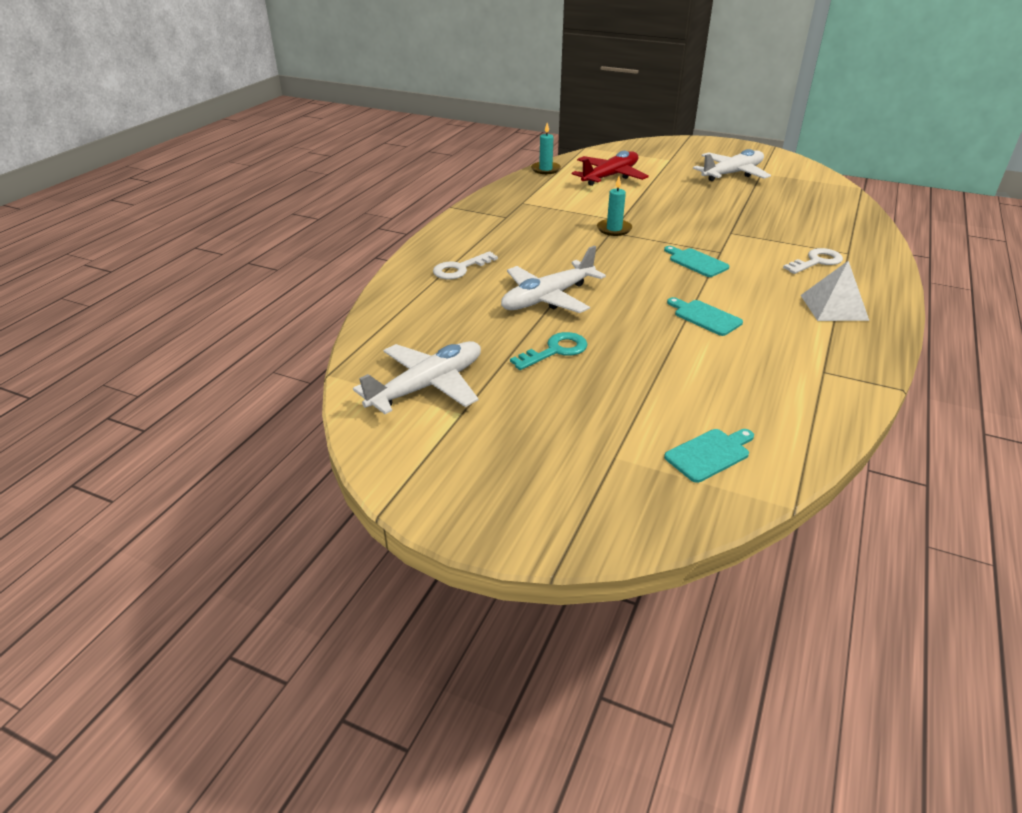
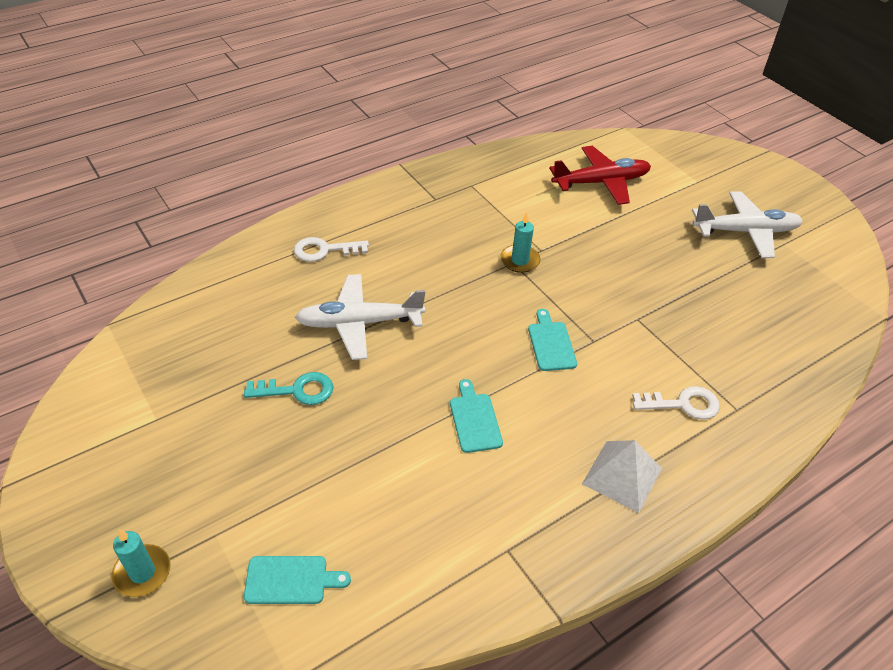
camera: 30 degrees right, 10 degrees up
white plane [353,341,481,414] -> none
turquoise candle [531,123,561,174] -> turquoise candle moved to [111,529,171,597]

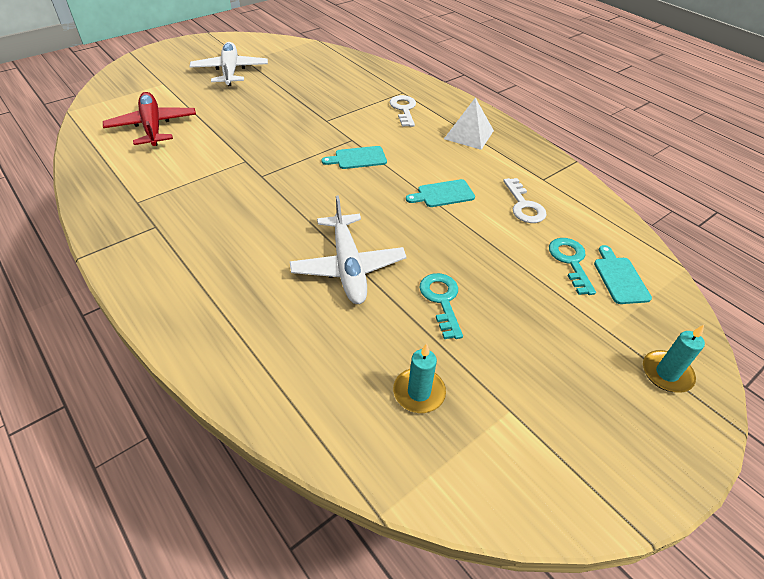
camera: 95 degrees left, 0 degrees up
white key [294,237,369,262] -> white key moved to [503,178,547,223]
turquoise candle [500,212,540,273] -> turquoise candle moved to [393,343,446,413]
none -> turquoise key [549,238,596,295]

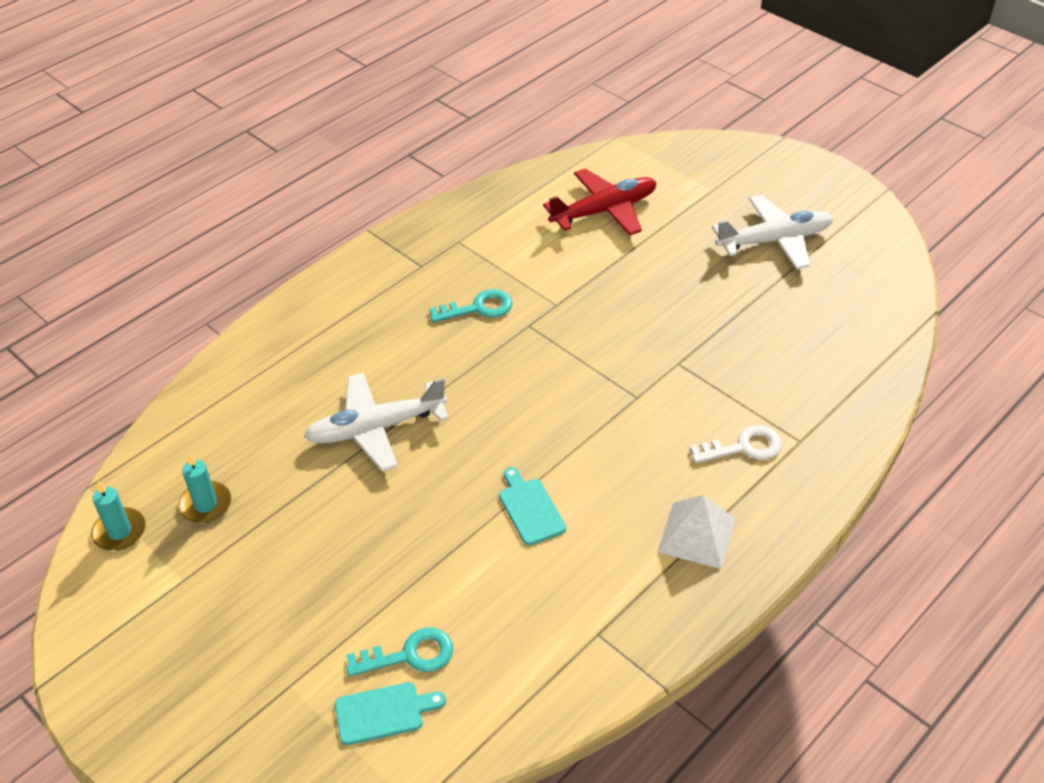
camera: 85 degrees right, 0 degrees up
turquoise cutting board [321,146,387,169] -> none
turquoise key [420,273,463,339] -> turquoise key moved to [429,289,513,323]
white key [503,178,547,223] -> none
turquoise candle [643,325,705,393] -> turquoise candle moved to [91,480,146,551]

